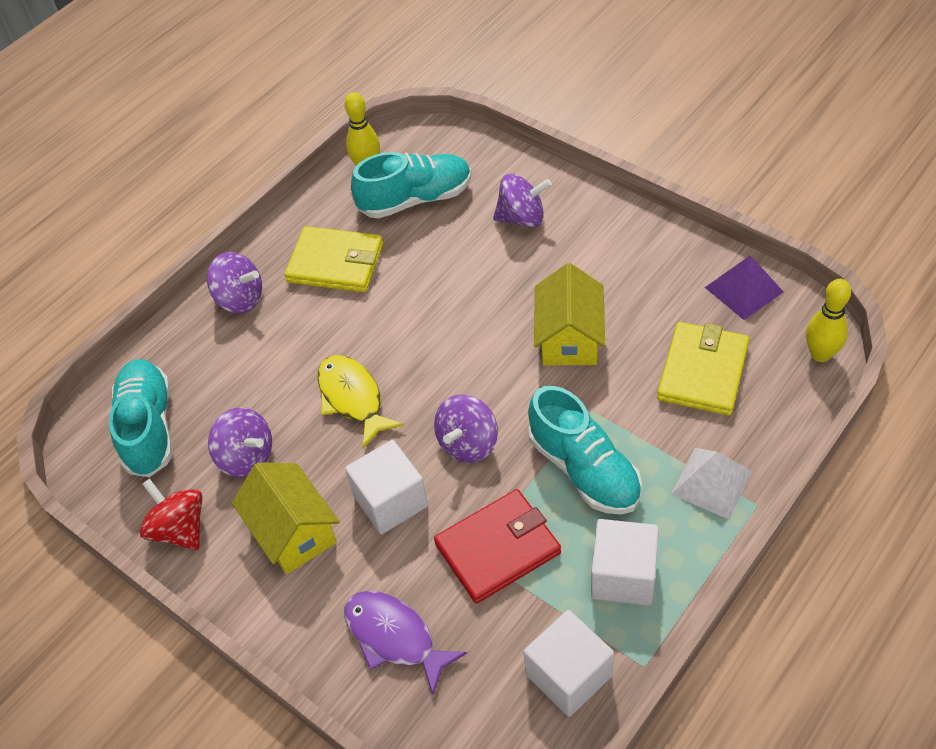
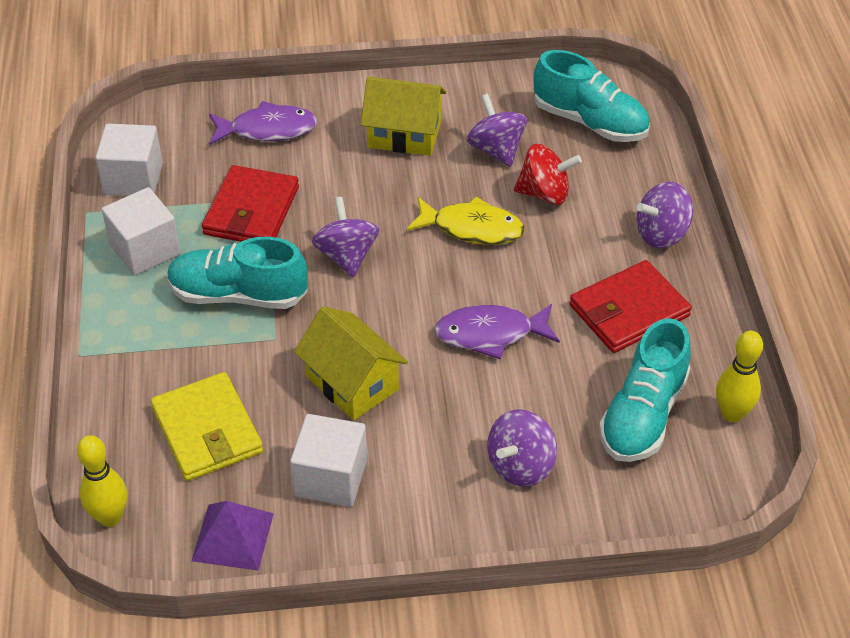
camera: 130 degrees right, 5 degrees down
red spinning top [140,478,202,550] -> red spinning top moved to [514,144,582,205]
purple spinning top [208,407,272,477] -> purple spinning top turned 75 degrees clockwise [467,94,527,167]
yellow wallet [284,226,383,292] -> red wallet [569,260,692,353]
white cube [345,440,428,534] -> white cube moved to [290,414,367,507]
white pyramid [671,448,753,519] -> none
none -> purple fish [434,304,560,359]

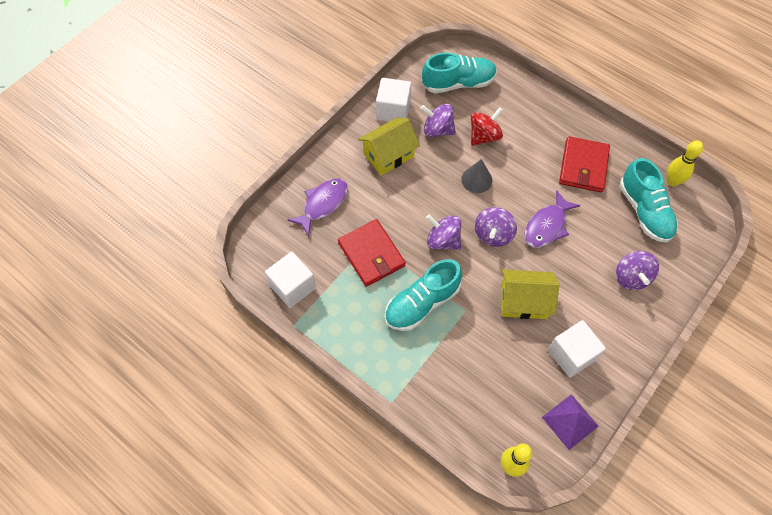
camera: 45 degrees left, 15 degrees up
white cube [102,187,180,275] -> white cube moved to [376,78,411,122]
yellow wallet [151,372,263,481] -> none
yellow fish [407,197,525,245] -> grey cone [461,159,492,193]
purple spinning top [637,182,693,248] -> purple spinning top moved to [475,207,517,247]

